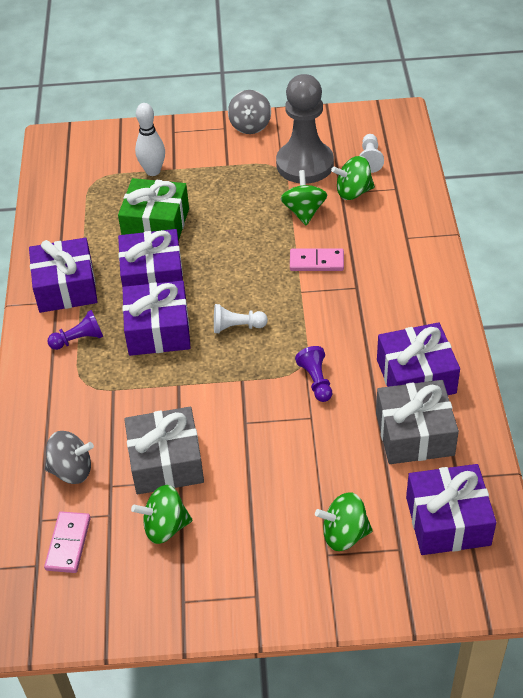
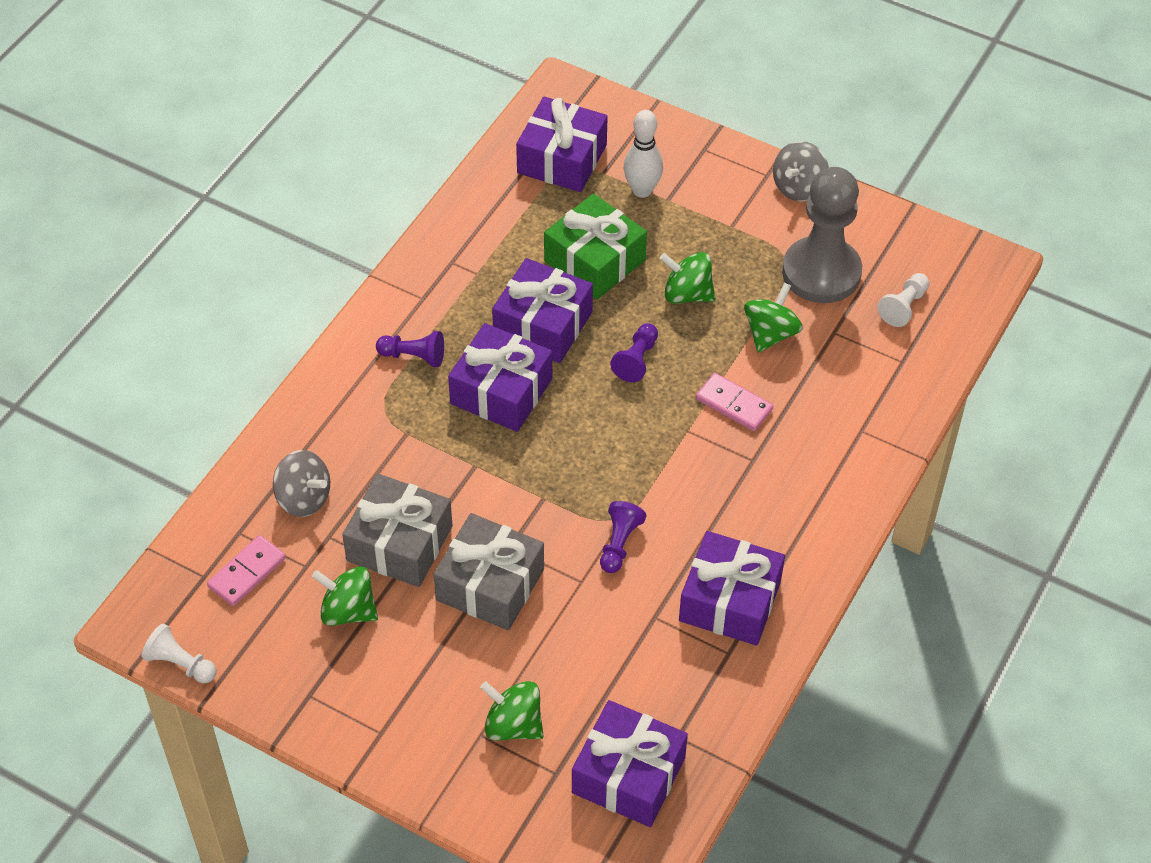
camera: 30 degrees right, 5 degrees up
purple gift [29,237,97,313] -> purple gift moved to [516,97,608,192]
white pawn [214,304,268,333] -> white pawn moved to [142,624,216,683]
green spinning top [331,156,375,200] -> green spinning top moved to [660,252,715,304]
grey gift [376,380,459,464] -> grey gift moved to [433,513,544,630]
none -> purple pawn [610,323,658,382]

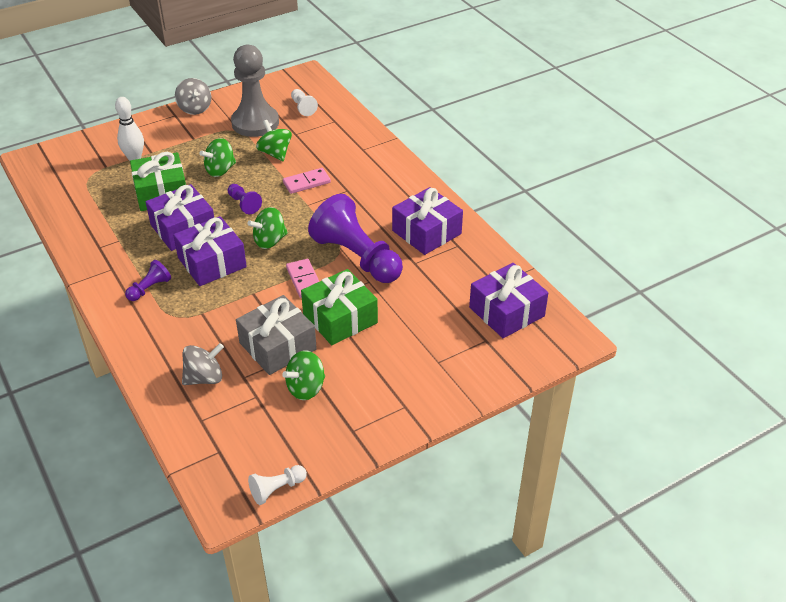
camera: 60 degrees left, 10 degrees down
pink domino [207,535,286,606] -> pink domino moved to [286,259,319,298]
grey gift [433,513,544,630] -> green gift [301,269,378,345]
green spinning top [480,681,544,741] -> green spinning top moved to [247,207,288,249]
purple gift [516,97,608,192] -> none
purple pawn [600,501,646,573] -> purple pawn [308,194,403,283], size x2.26

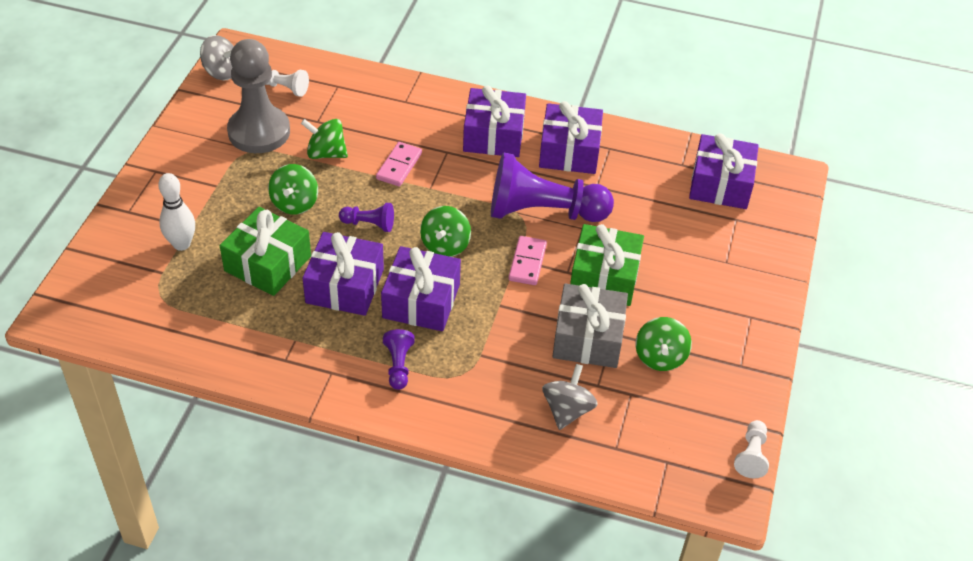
camera: 45 degrees left, 5 degrees up
grey spinning top [175,78,211,115] -> grey spinning top moved to [200,35,234,80]
pink domino [286,259,319,298] -> pink domino turned 75 degrees clockwise [508,236,547,285]
none -> purple gift [463,86,526,157]

